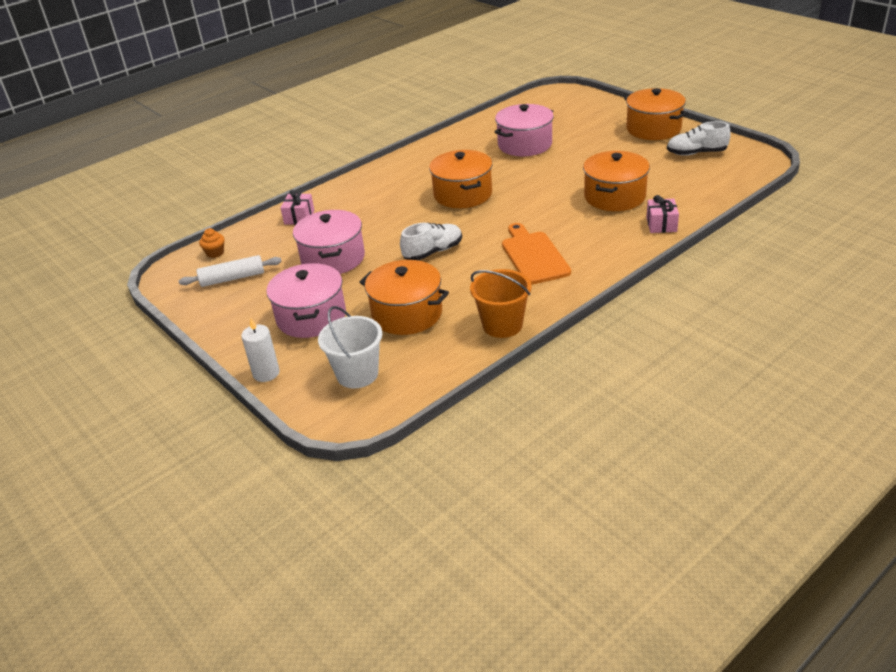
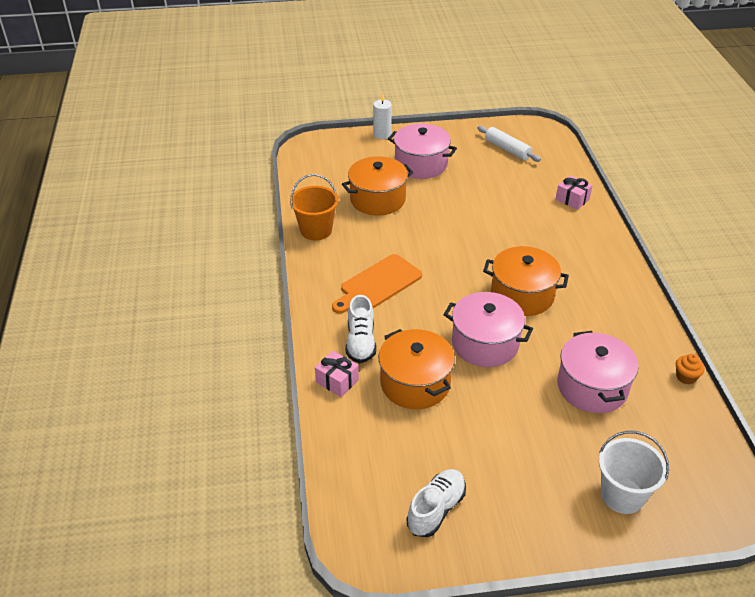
camera: 120 degrees right, 5 degrees up
white rolling pin [179,255,282,287] -> white rolling pin turned 60 degrees counterclockwise [477,126,541,162]
orange cupcake [199,228,224,258] -> orange cupcake moved to [676,354,705,384]
pink pot [293,210,365,274] -> pink pot moved to [443,292,533,367]
white bucket [318,306,383,389] -> white bucket moved to [599,431,669,514]
white shoe [400,223,462,260] -> white shoe moved to [346,295,376,363]
orange cutting board [502,223,571,285] -> orange cutting board turned 120 degrees clockwise [332,254,422,314]
orange pot [624,88,688,140] -> none

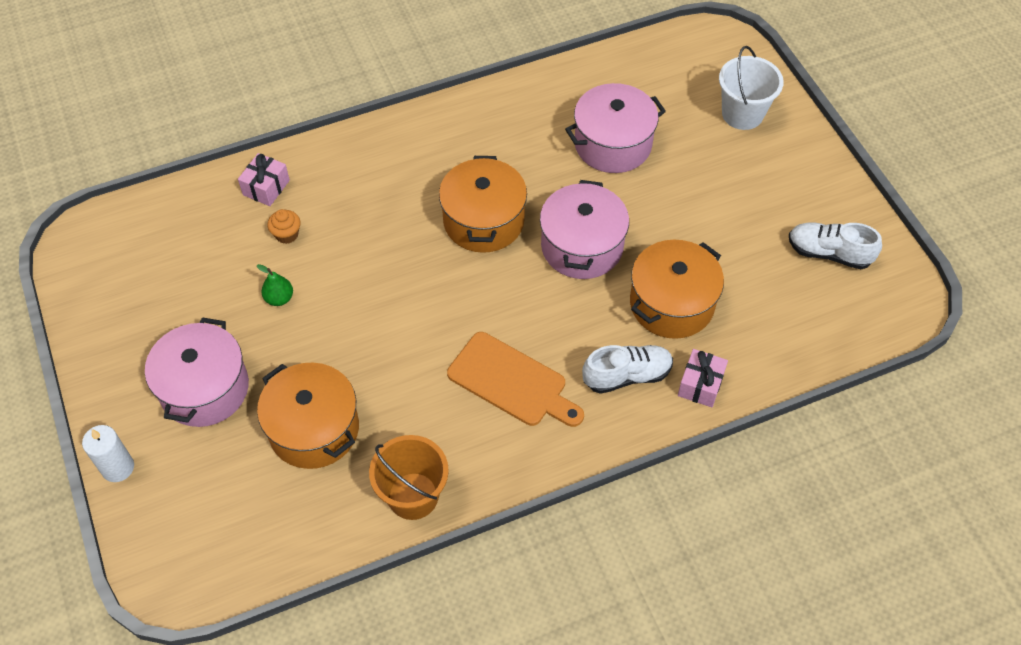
camera: 105 degrees left, 15 degrees up
white rolling pin [477,126,541,162] -> none
orange cupcake [676,354,705,384] -> orange cupcake moved to [267,209,300,244]
none -> green pear [257,264,293,306]

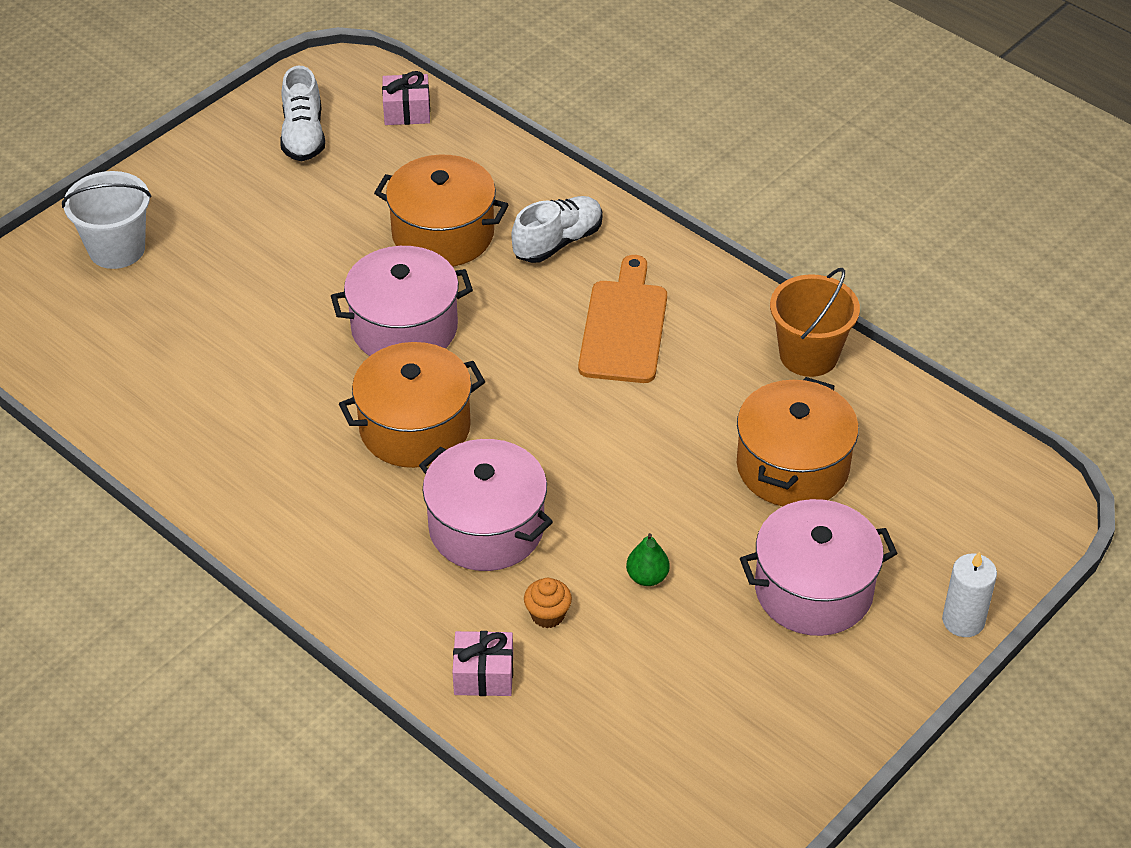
camera: 115 degrees left, 10 degrees down
pink pot [565,83,666,173] -> pink pot moved to [419,439,553,571]
white shoe [582,345,673,394] -> white shoe turned 90 degrees clockwise [511,196,603,263]
pink gift [678,349,728,407] -> pink gift moved to [382,71,430,125]

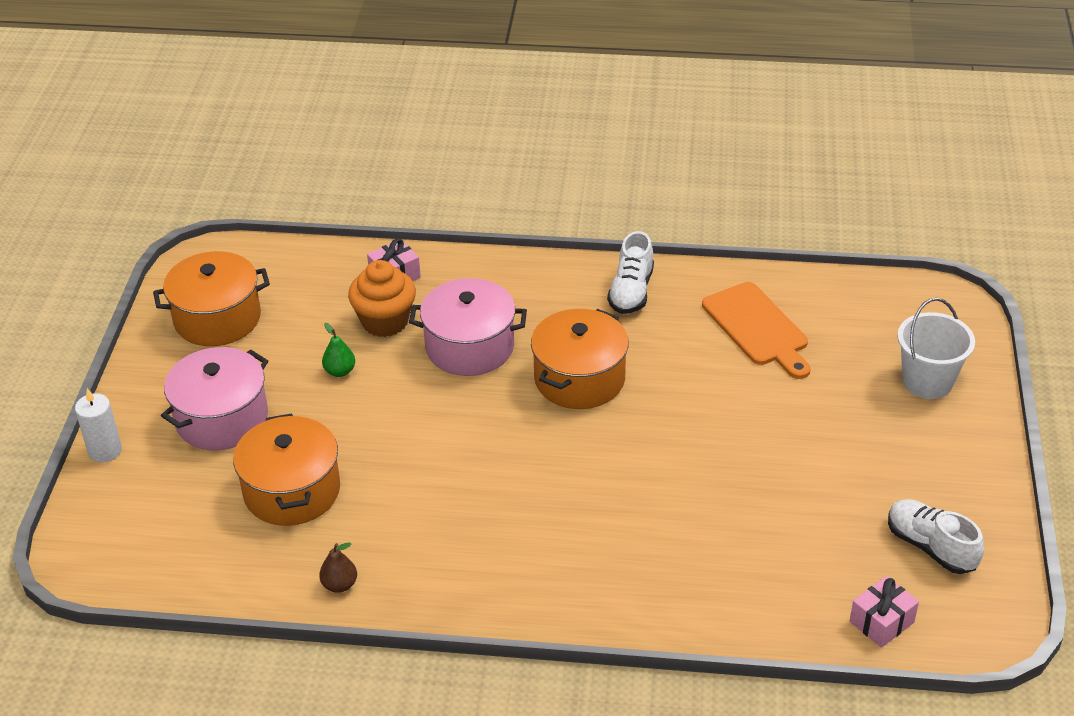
camera: 145 degrees right, 5 degrees down
pink pot [331,246,473,356] -> none
orange pot [374,154,509,267] -> orange pot moved to [153,251,270,346]
white shoe [511,196,603,263] -> white shoe moved to [607,231,654,314]
orange cupcake [524,578,572,628] -> orange cupcake [348,260,416,337], size x1.92
orange cutting board [578,255,667,383] -> orange cutting board moved to [702,282,810,379]
orange bucket [770,268,860,377] -> brown pear [319,543,357,593]

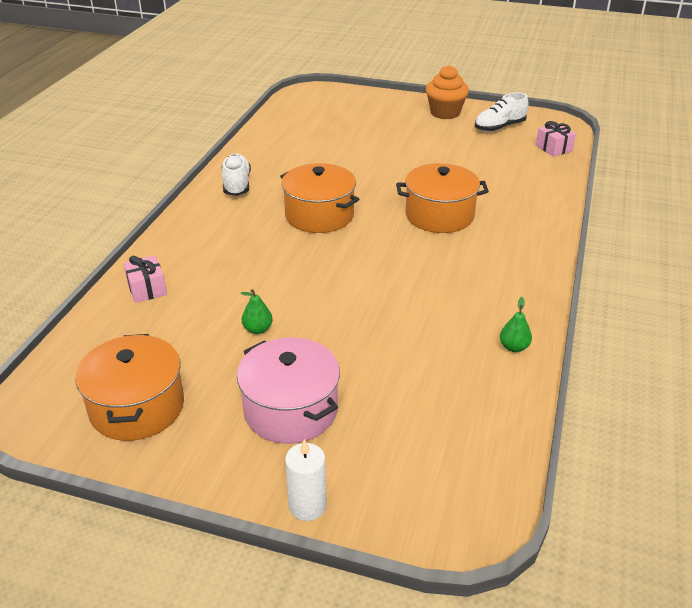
camera: 80 degrees left, 5 degrees down
orange pot [233,413,340,526] -> orange pot moved to [396,163,489,233]
brown pear [319,543,357,593] -> green pear [500,297,532,352]
orange cupcake [348,260,416,337] -> orange cupcake moved to [426,65,469,119]
pink pot [409,278,527,376] -> none
white shoe [607,231,654,314] -> white shoe turned 120 degrees counterclockwise [222,154,251,196]
orange cutting board [702,282,810,379] -> none
white bucket [897,298,975,399] -> none

